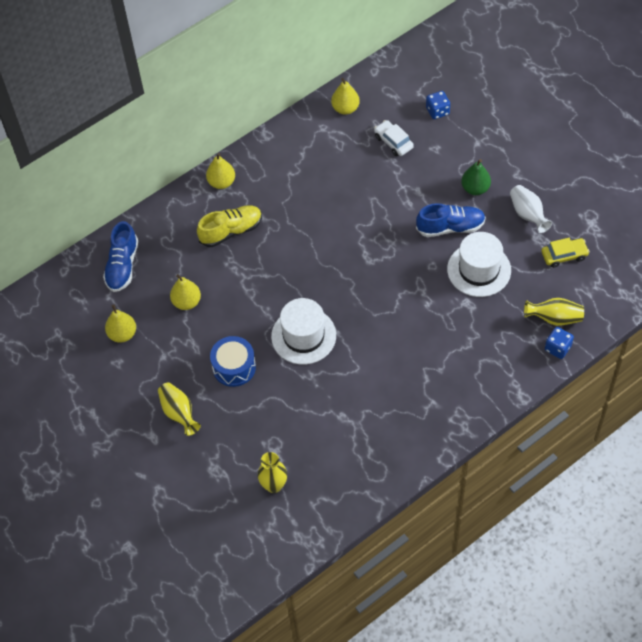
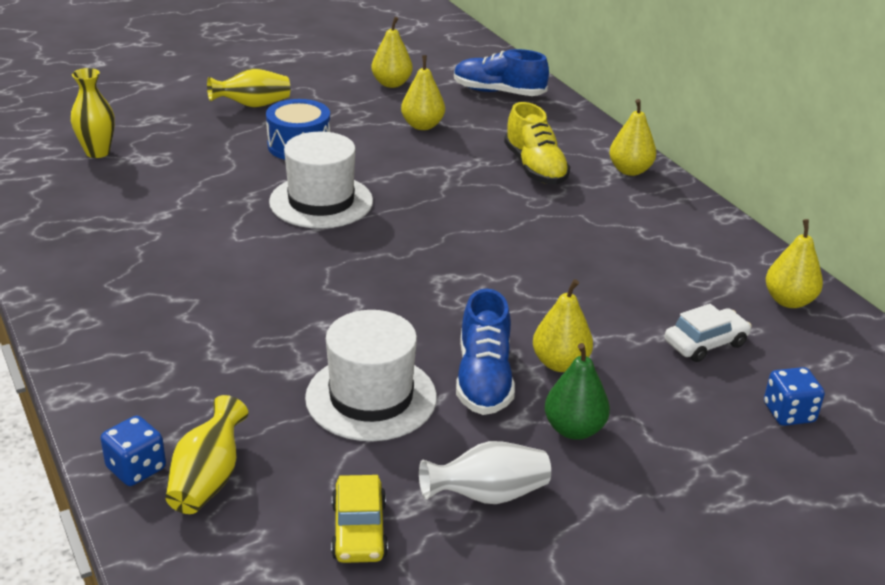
camera: 95 degrees right, 25 degrees down
none -> yellow pear [533,279,593,372]

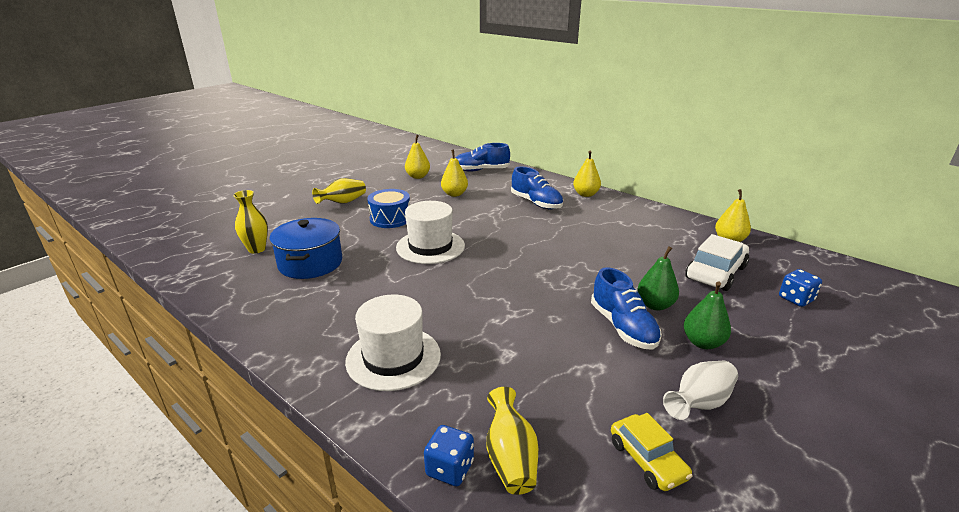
camera: 20 degrees left, 5 degrees down
white hat [305,310,437,441] -> white hat moved to [345,295,441,391]
yellow shoe [504,102,570,185] -> blue shoe [511,167,563,209]
yellow pear [533,279,593,372] -> green pear [637,246,679,311]
white car [665,304,752,362] -> white car [685,234,749,291], size x1.57
none -> blue pot [270,218,342,279]

